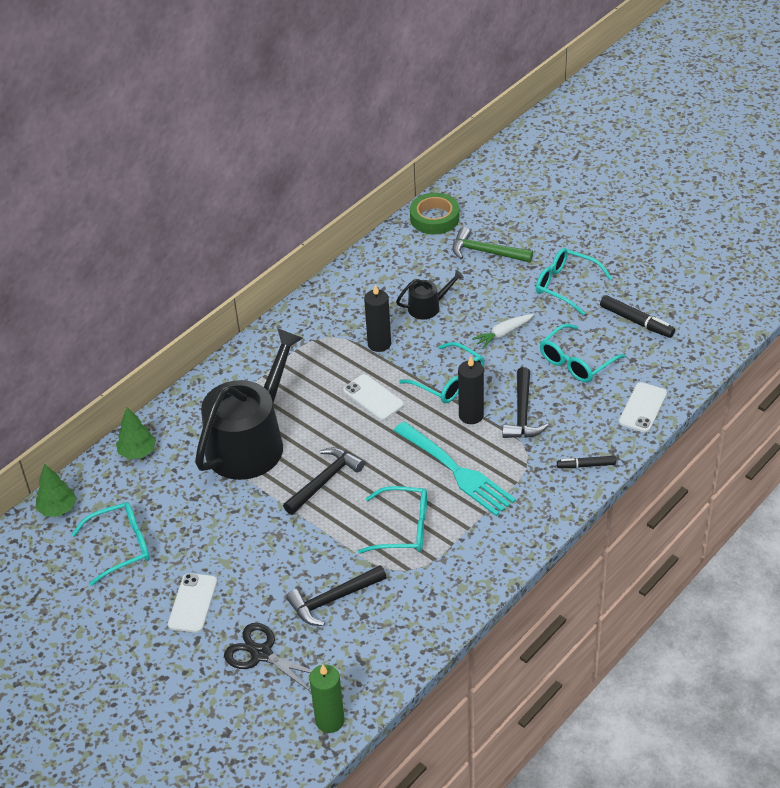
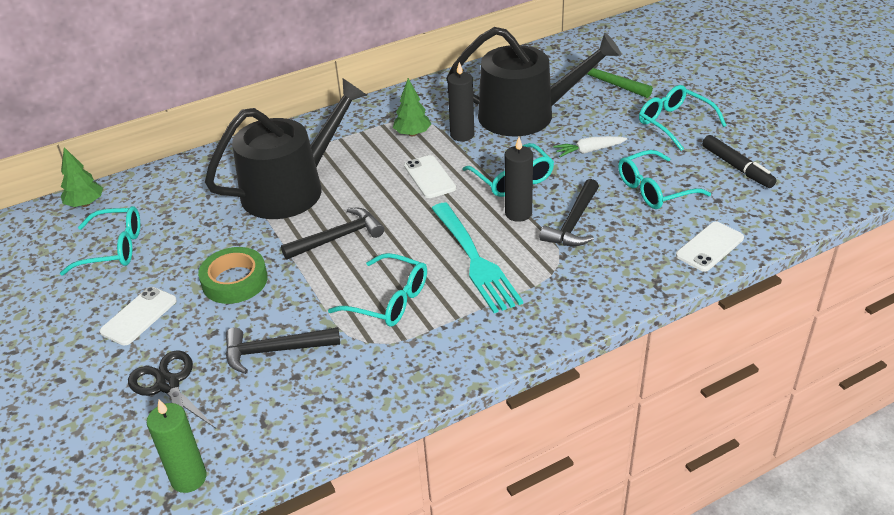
camera: 20 degrees right, 5 degrees down
green tree [116,407,156,459] -> green tree moved to [393,78,431,136]
black watering can [396,270,464,320] -> black watering can [446,27,621,136], size x2.28
green tape [410,193,459,234] -> green tape moved to [198,247,268,304]
black marker [557,456,616,468] -> none

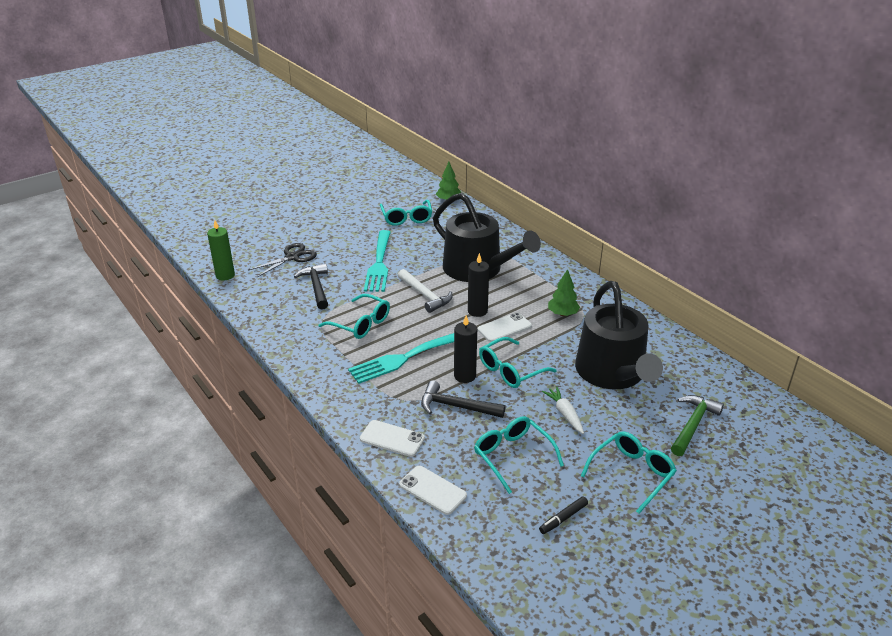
camera: 80 degrees right, 5 degrees down
white phone [100,287,177,345] -> white phone moved to [360,420,425,457]
green tape [198,247,268,304] -> turquoise fork [364,230,391,292]
black hammer [281,208,384,260] -> white hammer [398,269,453,313]
turquoise glasses [328,253,427,327] -> turquoise glasses turned 75 degrees counterclockwise [319,294,390,339]
black candle [447,62,474,141] -> black candle moved to [468,253,489,317]
black marker [702,135,777,188] -> black marker [539,496,588,534], size x0.66

